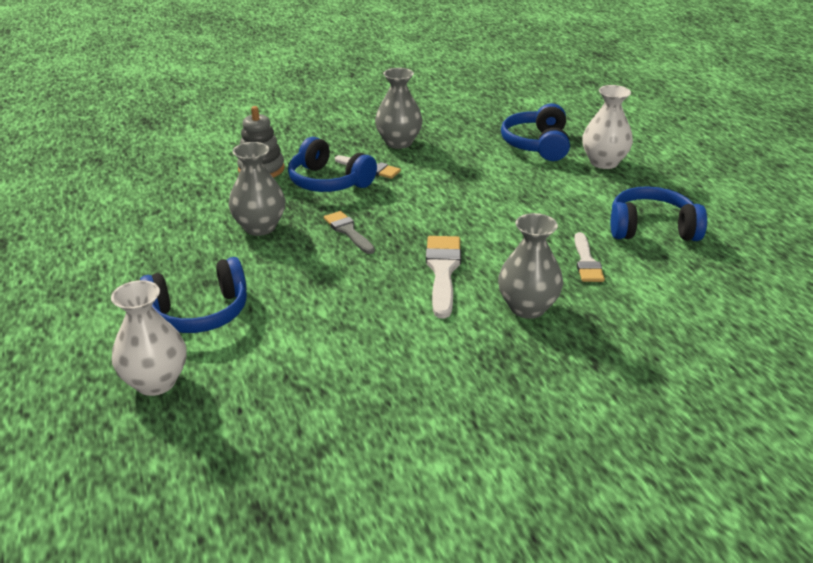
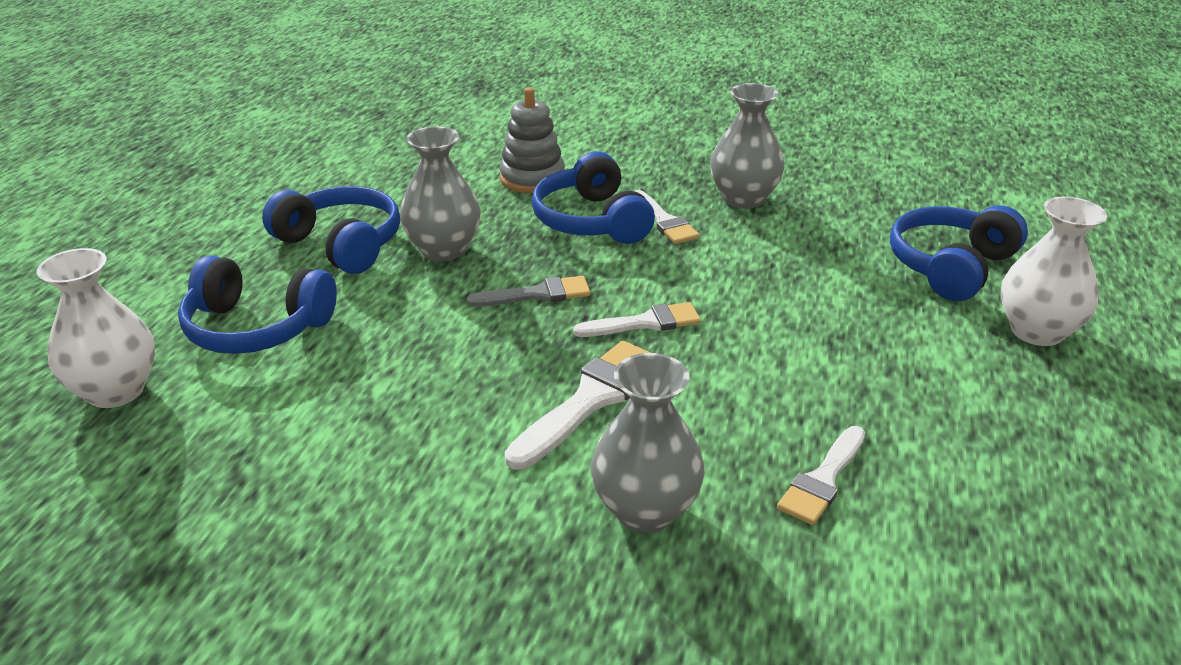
camera: 35 degrees right, 0 degrees up
grey brush [324,211,375,254] -> grey brush turned 75 degrees clockwise [467,276,590,307]
blue headphones [611,186,707,241] -> blue headphones moved to [262,186,400,274]
none -> white brush [573,302,701,337]

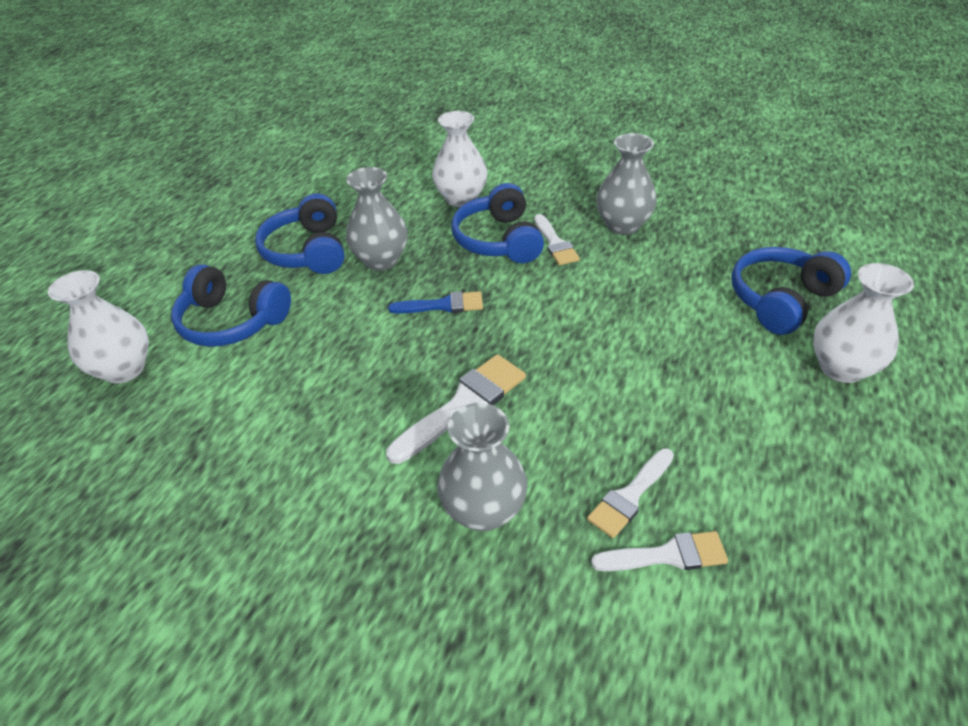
camera: 10 degrees right, 10 degrees up
blue headphones [262,186,400,274] -> blue headphones turned 150 degrees counterclockwise [255,194,345,274]
grey brush [467,276,590,307] -> blue brush [388,291,483,314]
grey stacking toy [499,87,565,193] -> white vase [432,111,488,207]
white brush [573,302,701,337] -> white brush moved to [591,531,728,571]

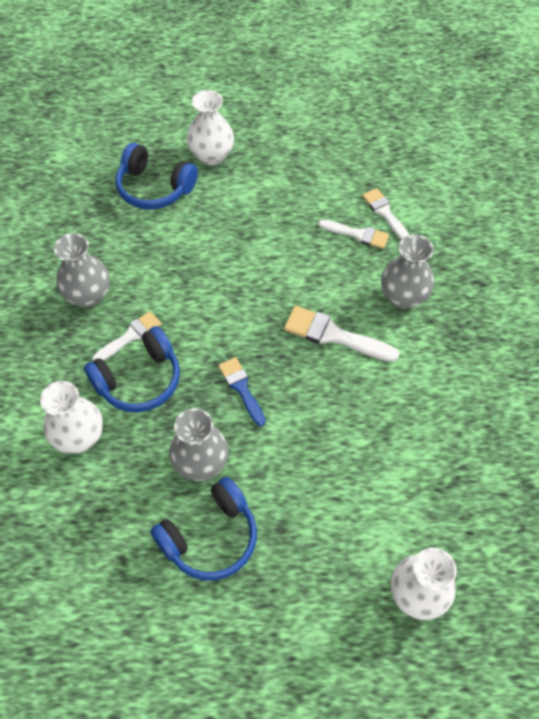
camera: 115 degrees left, 15 degrees up
blue headphones [171,264,291,347] -> none

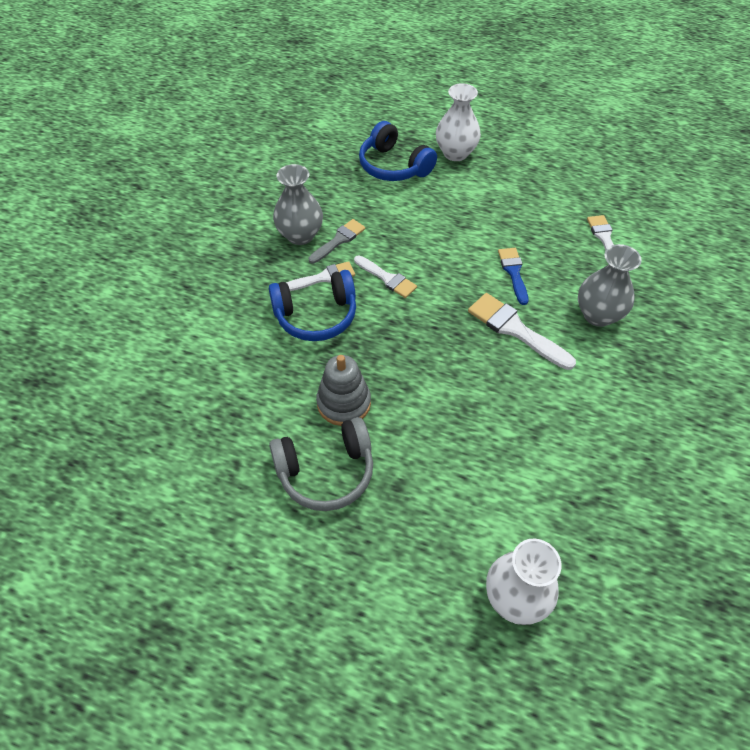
camera: 20 degrees right, 5 degrees down
white vase [40,381,103,454] -> none
blue headphones [150,477,257,580] -> grey headphones [269,417,373,511]
grey vase [169,408,228,481] -> grey stacking toy [316,355,371,426]
blue brush [218,357,266,426] -> blue brush moved to [498,248,528,305]
white brush [318,219,389,249] -> white brush moved to [354,255,417,298]
none -> grey brush [309,219,366,263]

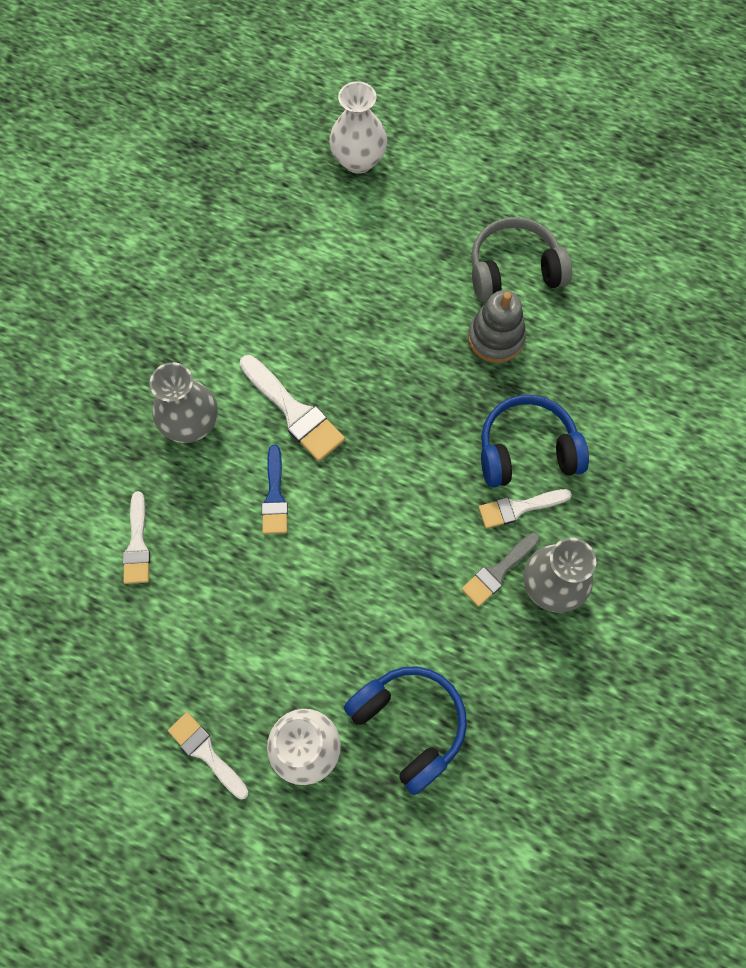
camera: 175 degrees left, 15 degrees up
white brush [354,255,417,298] -> white brush moved to [168,712,249,799]

